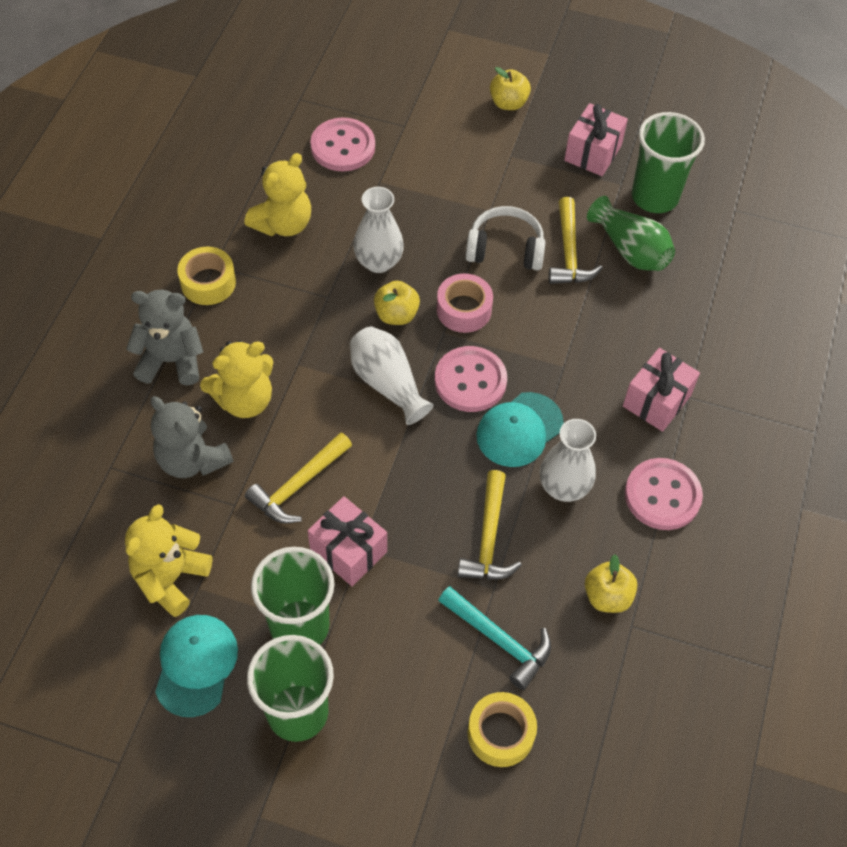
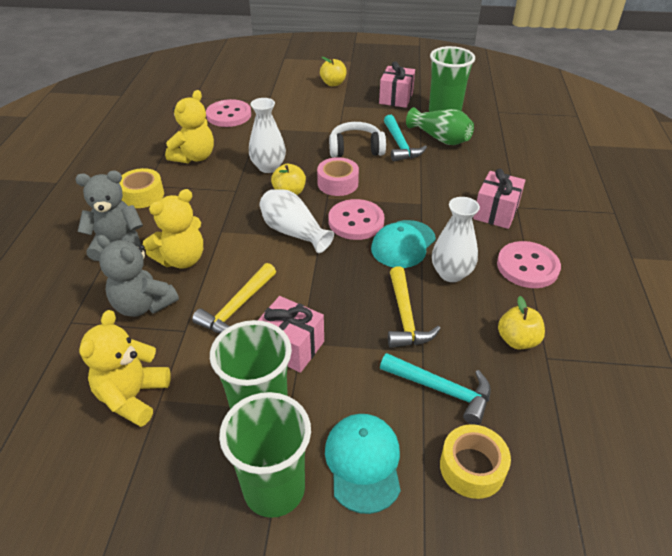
camera: 10 degrees left, 15 degrees down
turquoise cap [155,615,238,717] -> turquoise cap moved to [325,414,401,514]
yellow hammer [549,197,603,284] -> turquoise hammer [384,115,427,162]

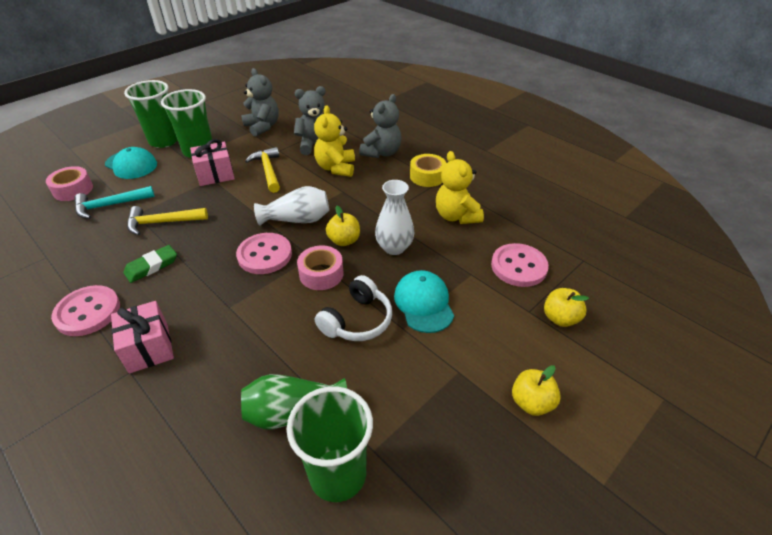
camera: 130 degrees right, 0 degrees up
yellow teddy bear [79,310,171,427] -> grey teddy bear [241,68,279,137]
turquoise cap [371,220,436,268] -> turquoise cap moved to [394,270,454,333]
pink gift [379,62,415,108] -> none
turquoise hammer [384,115,427,162] -> none
yellow hammer [388,266,441,348] -> yellow hammer turned 45 degrees counterclockwise [127,206,208,236]
white vase [432,197,480,282] -> green eraser [123,245,177,283]
yellow tape [440,424,511,499] -> pink tape [46,166,93,201]
yellow apple [498,296,545,349] -> yellow apple moved to [544,288,589,327]

